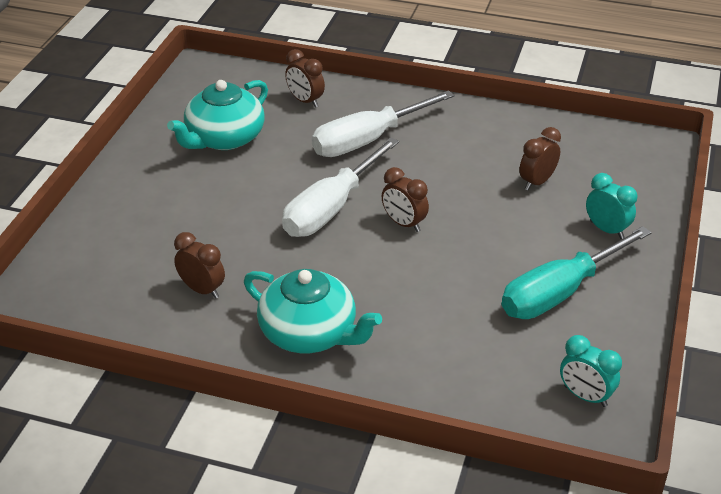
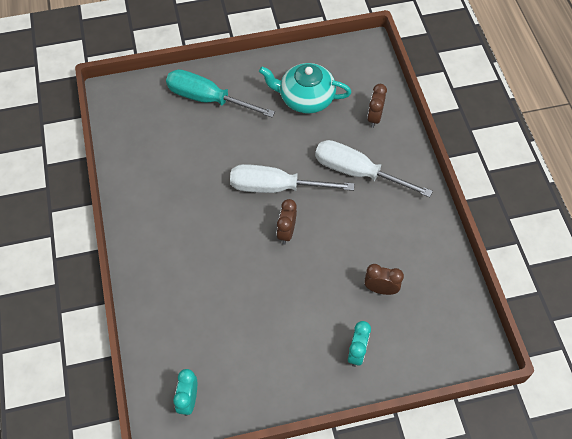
camera: 60 degrees right, 20 degrees up
brown clock [174,232,225,299] -> none
turquoise teapot [244,269,382,353] -> none
turquoise screwdriver [502,226,652,319] -> turquoise screwdriver moved to [166,69,275,117]

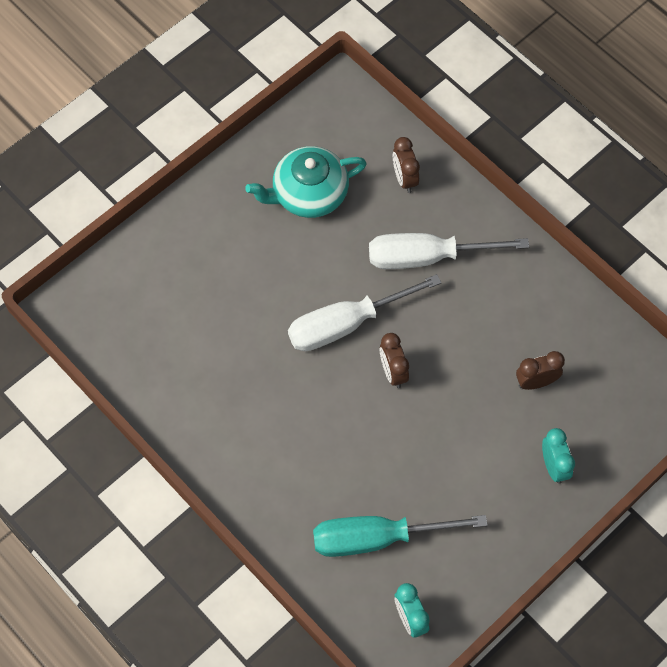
camera: 30 degrees left, 5 degrees up
turquoise screwdriver [166,69,275,117] -> turquoise screwdriver moved to [313,515,487,557]

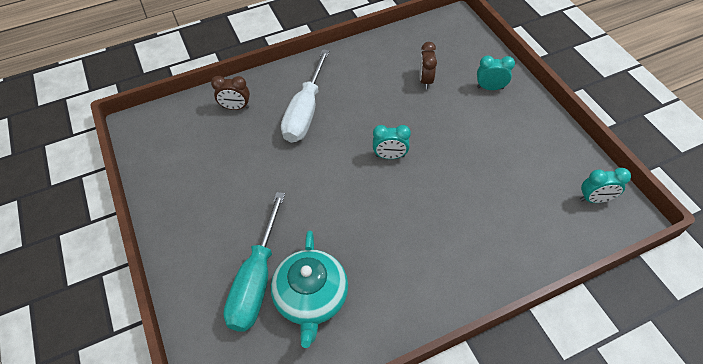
camera: 70 degrees left, 10 degrees down
turquoise teapot [245,146,367,218] -> turquoise teapot moved to [271,230,348,348]
white screwdriver [288,274,442,351] -> none
turquoise screwdriver [313,515,487,557] -> turquoise screwdriver moved to [223,192,285,332]
brown clock [380,333,409,388] -> turquoise clock [373,125,411,159]

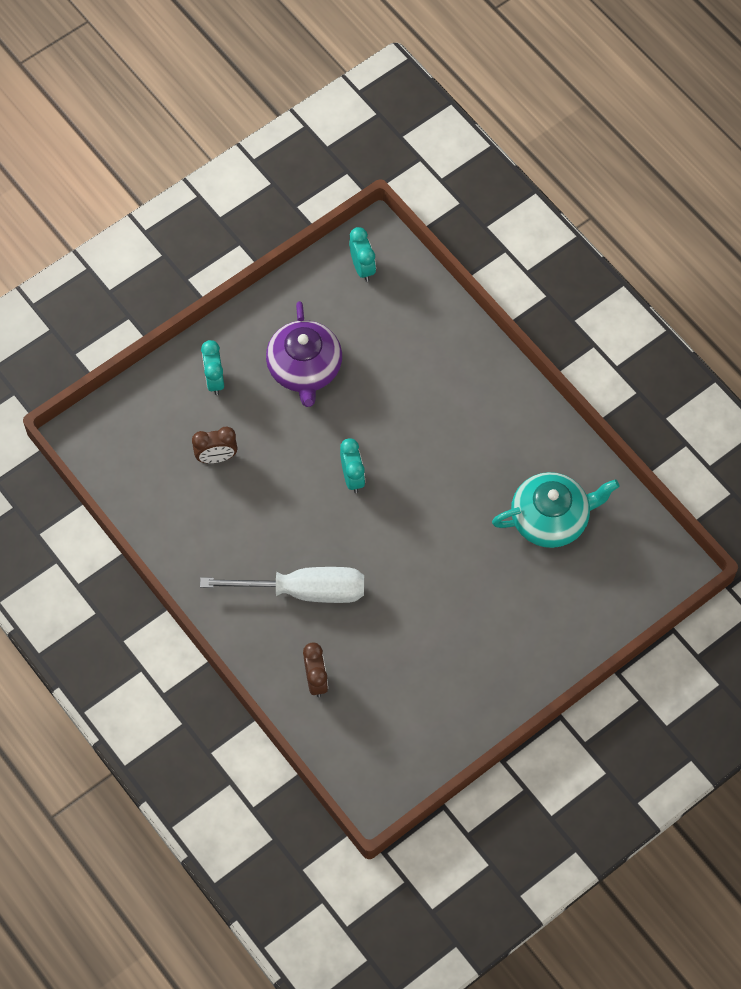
camera: 105 degrees left, 10 degrees up
turquoise screwdriver [223,192,285,332] -> none
none -> purple teapot [266,301,342,407]

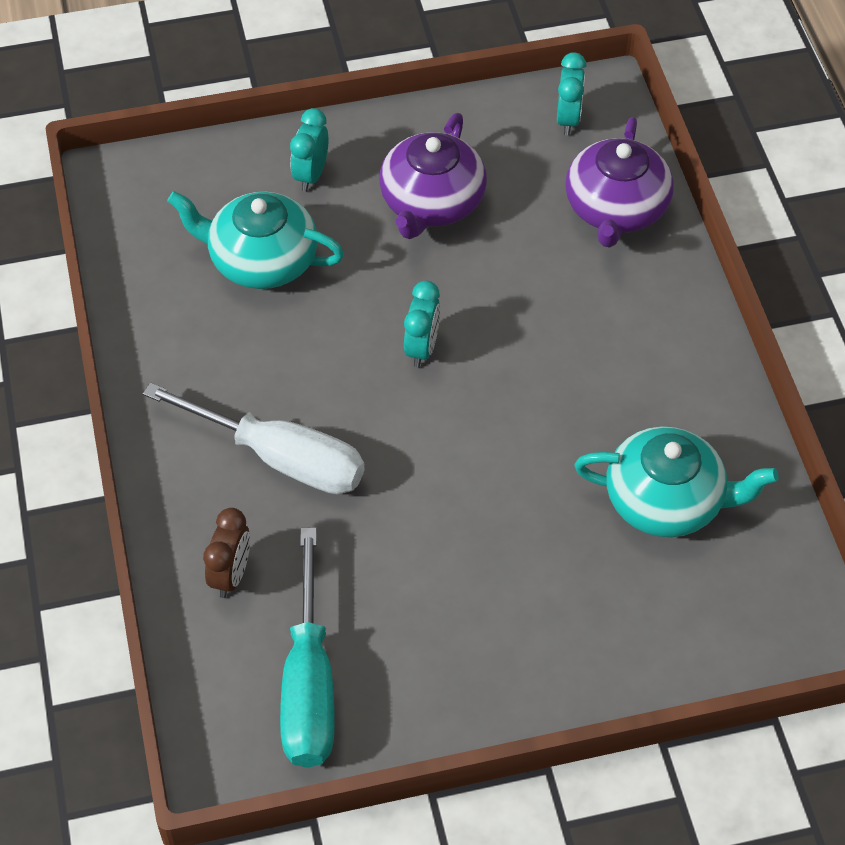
camera: 25 degrees right, 10 degrees down
brown clock [192,426,237,463] -> turquoise teapot [167,191,344,289]
none -> turquoise screwdriver [280,527,335,768]
none -> purple teapot [565,117,674,247]

